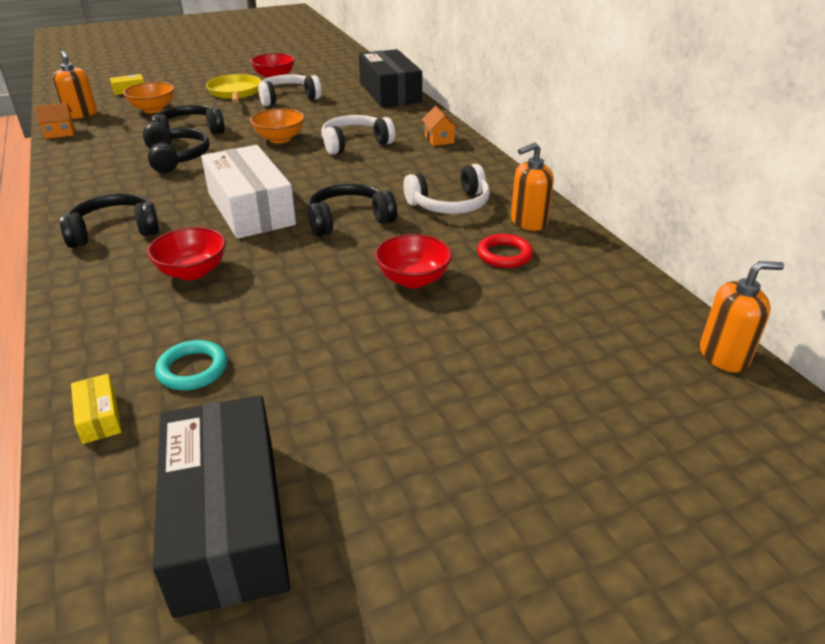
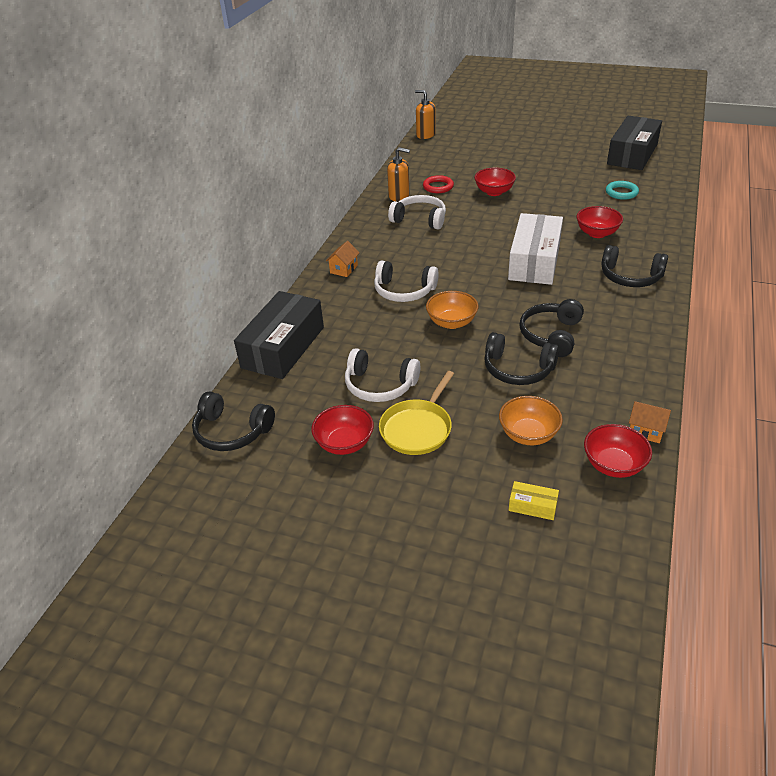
camera: 135 degrees left, 5 degrees up
orange soap dispenser [53,51,97,119] -> red bowl [584,424,652,478]
yellow box [71,374,121,444] -> none
black headphones [307,183,397,237] -> black headphones moved to [192,392,275,451]

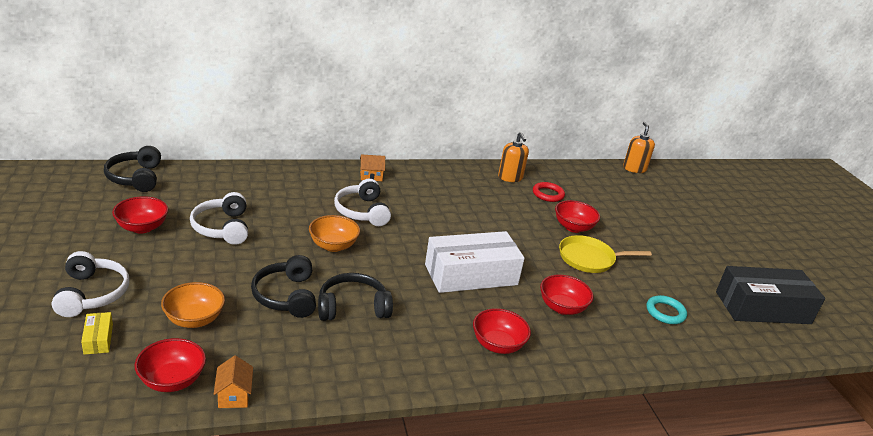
camera: 50 degrees right, 10 degrees down
black box [234,291,324,379] -> none
yellow pan [379,371,454,455] -> yellow pan moved to [559,235,652,273]
white headphones [388,195,446,229] -> white headphones moved to [52,251,129,317]
black headphones [601,245,668,287] -> red bowl [473,308,531,354]

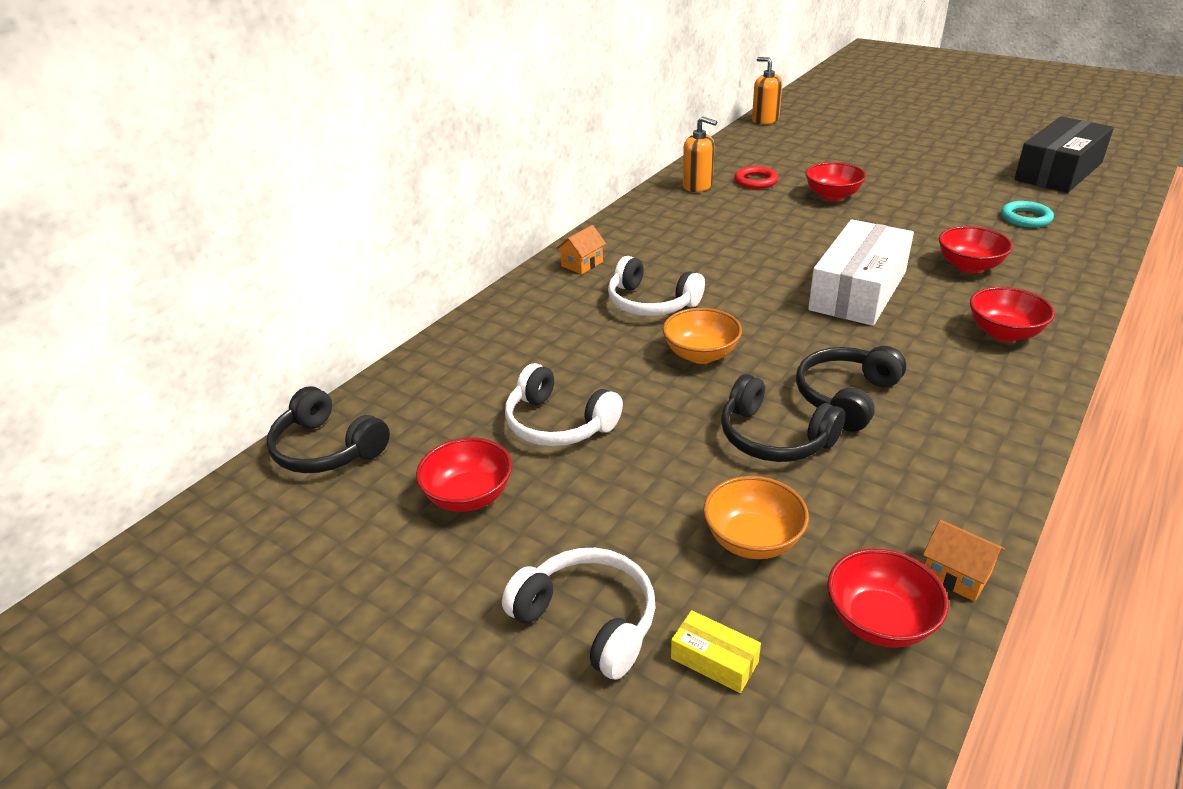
camera: 35 degrees left, 5 degrees up
yellow pan [559,235,652,273] -> none

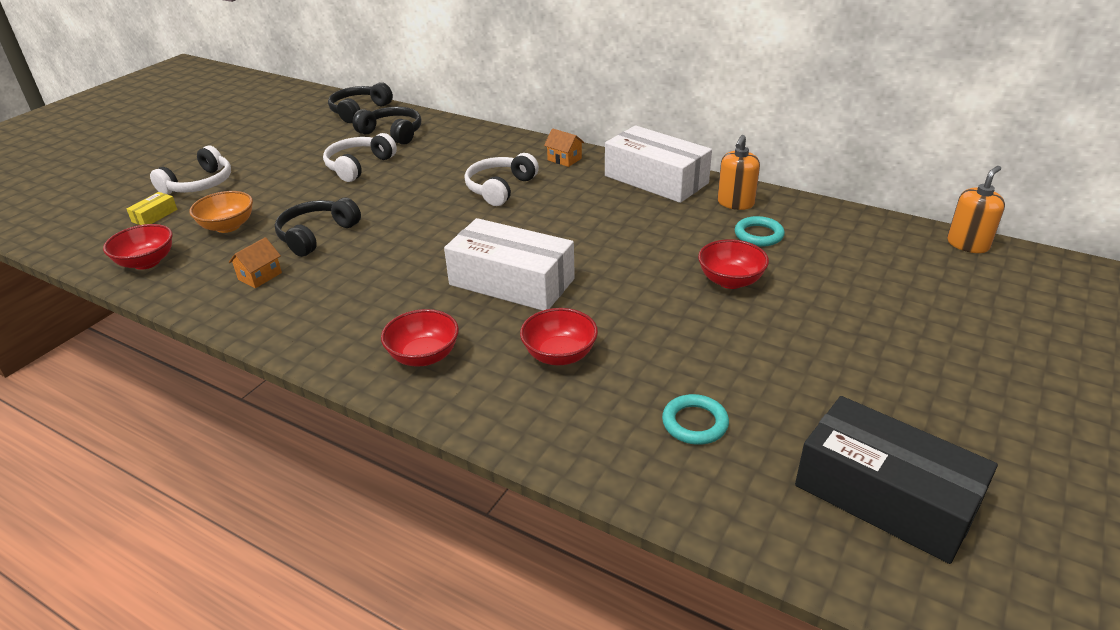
camera: 85 degrees right, 0 degrees up
red bowl [416,437,512,512] -> none
orange bowl [663,308,742,364] -> none
red ring [734,166,778,189] -> turquoise ring [735,216,785,246]
black headphones [796,346,906,432] -> black headphones moved to [352,107,421,145]
orange house [923,520,1005,602] -> orange house moved to [229,237,282,288]
none -> white box [605,125,712,203]

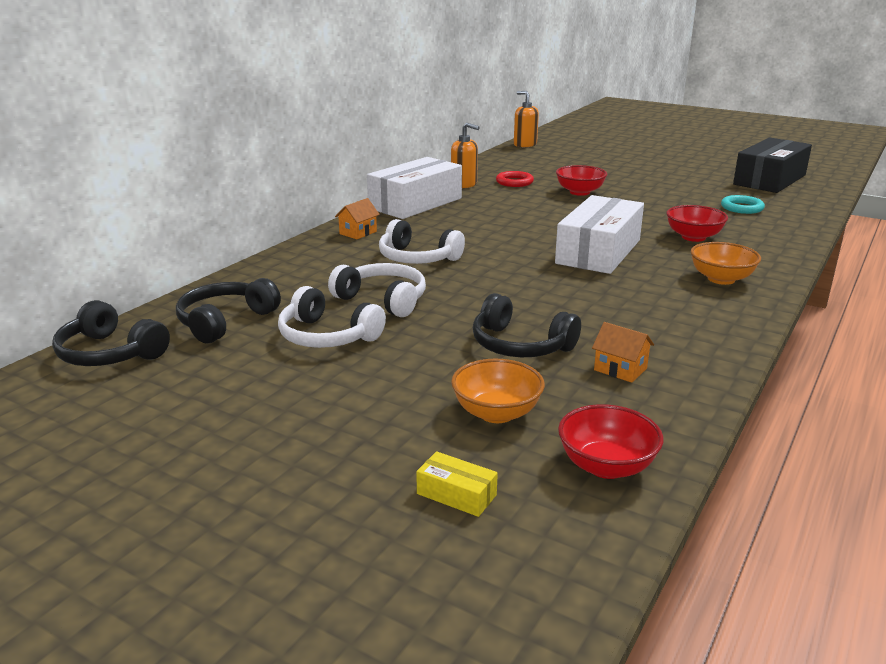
camera: 90 degrees left, 10 degrees down
white headphones [150,146,231,195] -> white headphones moved to [328,263,426,317]
red bowl [381,309,459,367] -> orange bowl [691,242,761,285]
turquoise ring [735,216,785,246] -> red ring [496,171,534,187]

